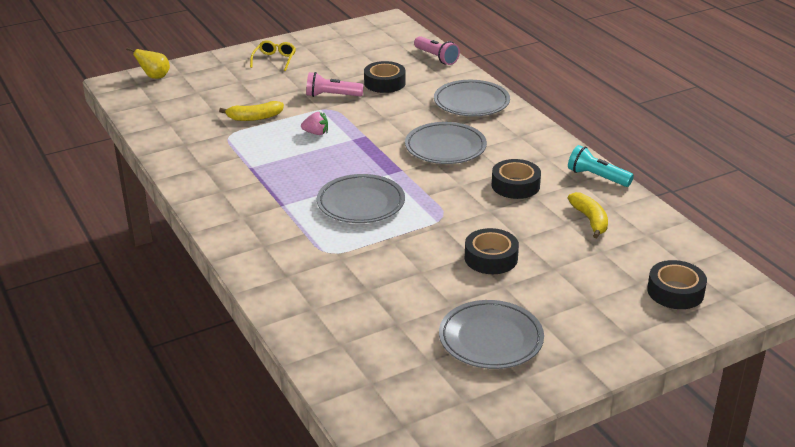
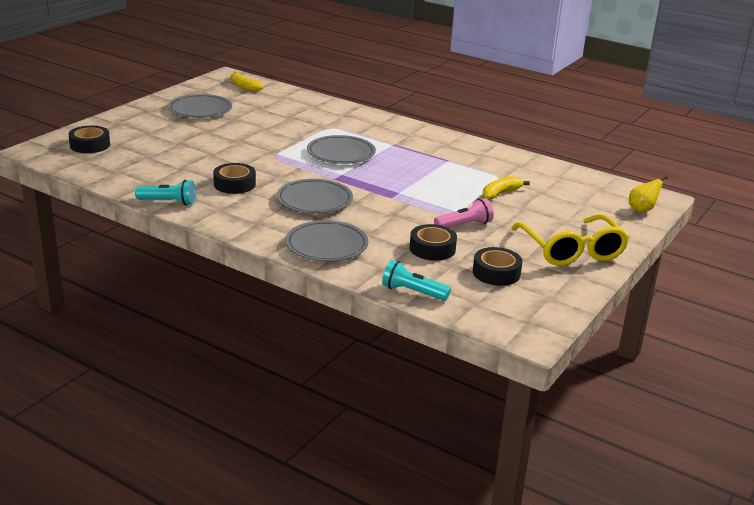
camera: 150 degrees right, 5 degrees down
yellow glasses [250,40,296,71] -> yellow glasses [511,214,629,266], size x2.06
pink strawberry [301,112,328,135] -> none
pink flashlight [414,36,460,65] -> turquoise flashlight [382,260,451,301]
black tape [465,228,519,274] -> black tape moved to [473,247,522,286]
yellow banana [568,192,608,238] -> yellow banana moved to [231,72,264,92]

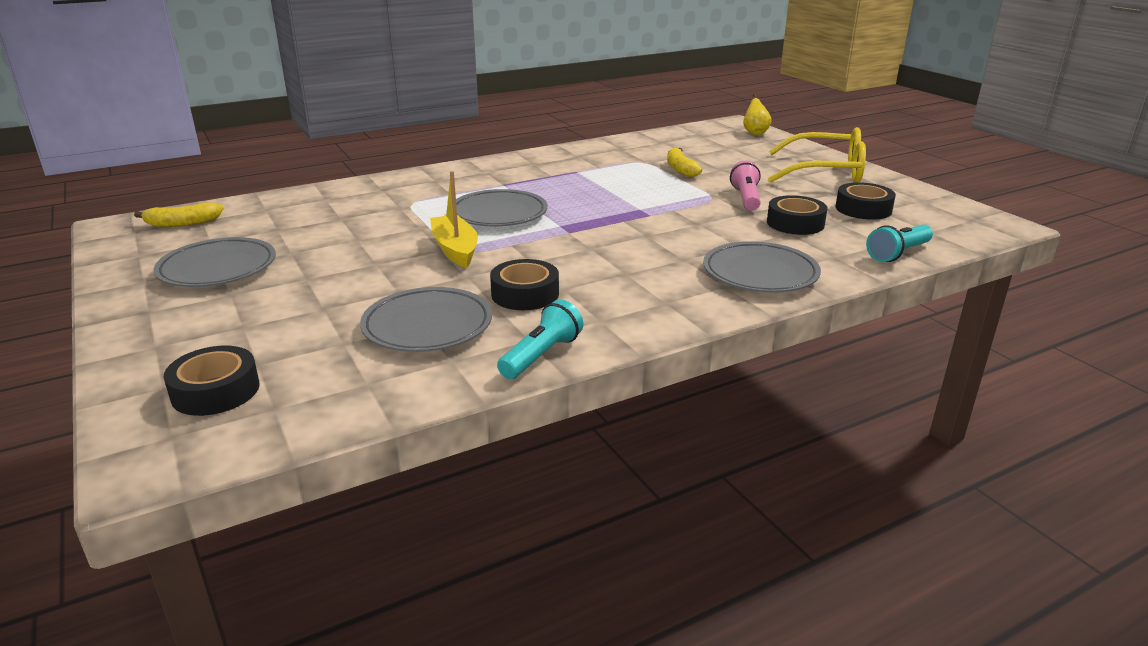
camera: 60 degrees left, 0 degrees up
grey plate [277,179,353,213] -> grey plate moved to [360,287,492,352]
none -> yellow boat [430,171,478,268]

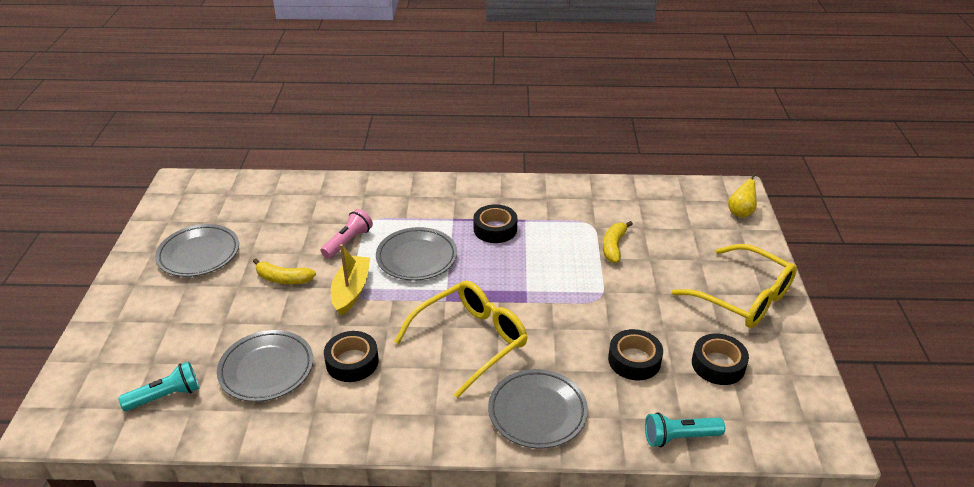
camera: 30 degrees right, 10 degrees up
yellow banana [134,202,224,227] -> yellow banana moved to [253,259,316,284]
black tape [164,346,260,416] -> black tape moved to [473,204,517,243]
turquoise flashlight [497,299,583,379] -> turquoise flashlight moved to [118,361,199,411]
pink flashlight [730,161,761,211] -> pink flashlight moved to [321,209,373,259]
none -> yellow glasses [394,280,528,399]

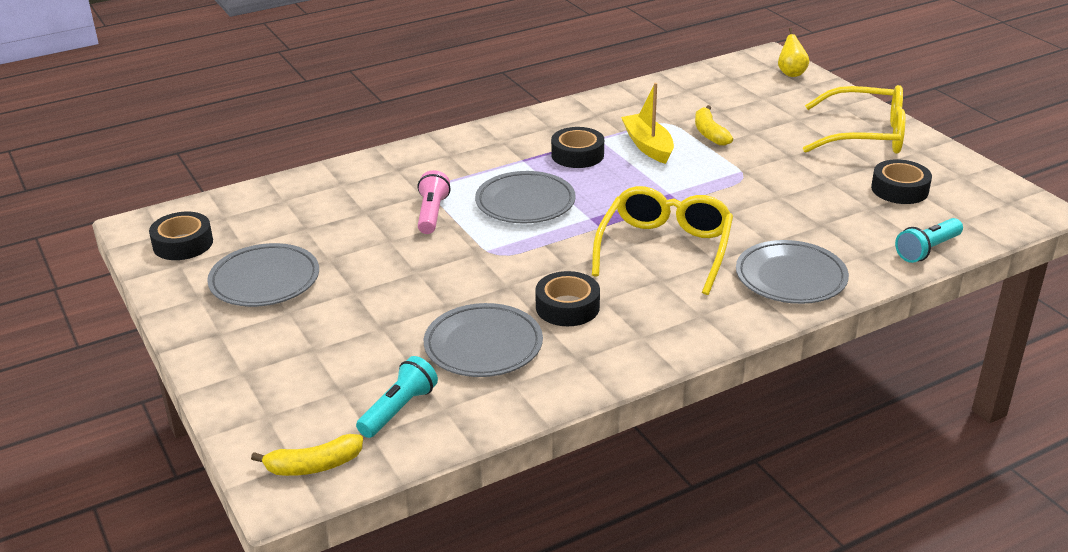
camera: 30 degrees left, 5 degrees down
yellow banana [253,259,316,284] -> yellow banana moved to [251,434,363,476]
yellow boat [331,244,370,316] -> yellow boat moved to [621,83,674,164]
black tape [608,329,663,380] -> black tape moved to [149,212,213,260]

